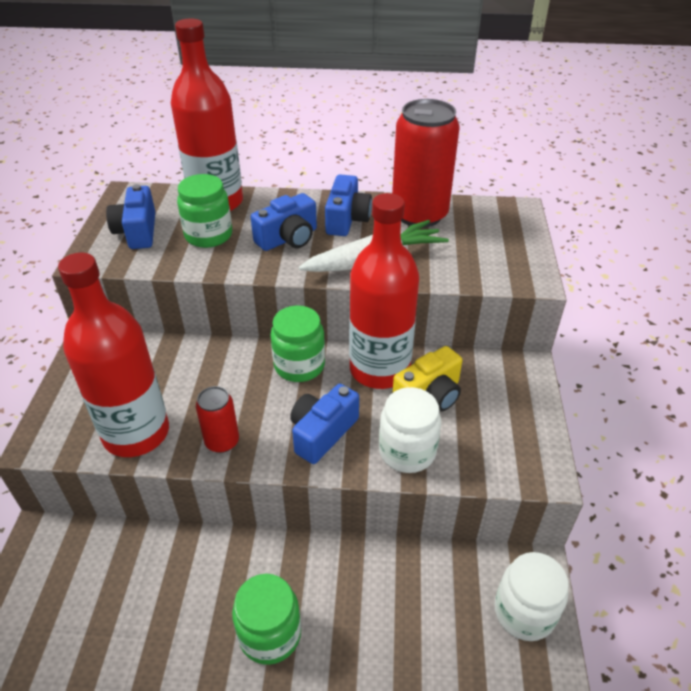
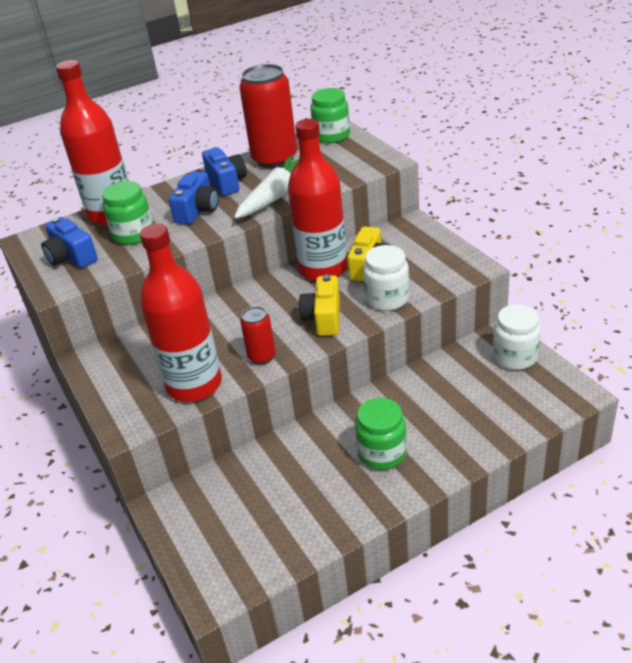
camera: 30 degrees left, 5 degrees down
green jar [270,306,325,382] -> green jar moved to [310,88,350,143]
blue camera [290,384,359,464] -> yellow camera [299,275,340,336]

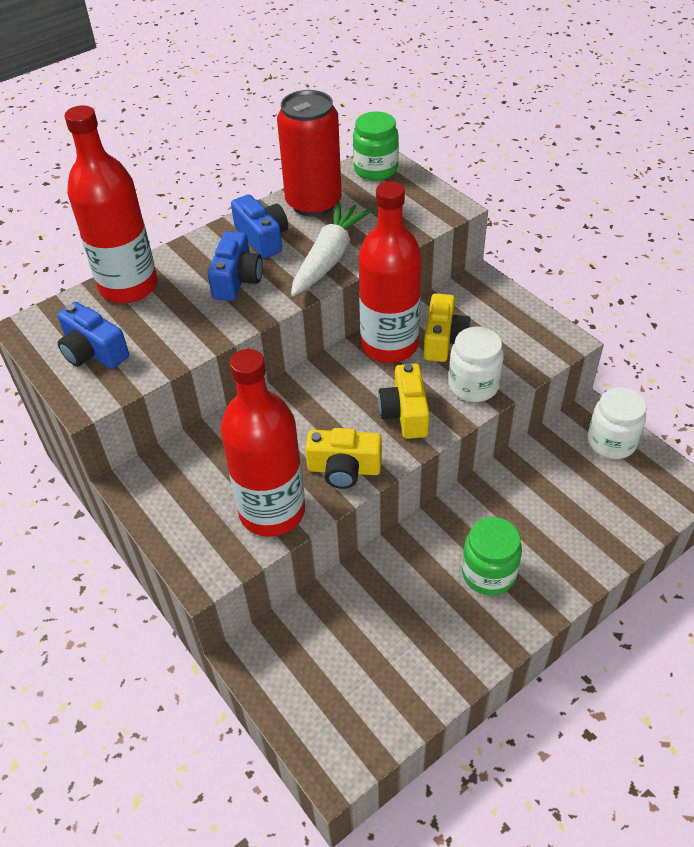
camera: 10 degrees left, 10 degrees up
green jar [102,181,153,245] -> none
red can [240,306,276,364] -> yellow camera [305,428,382,489]

